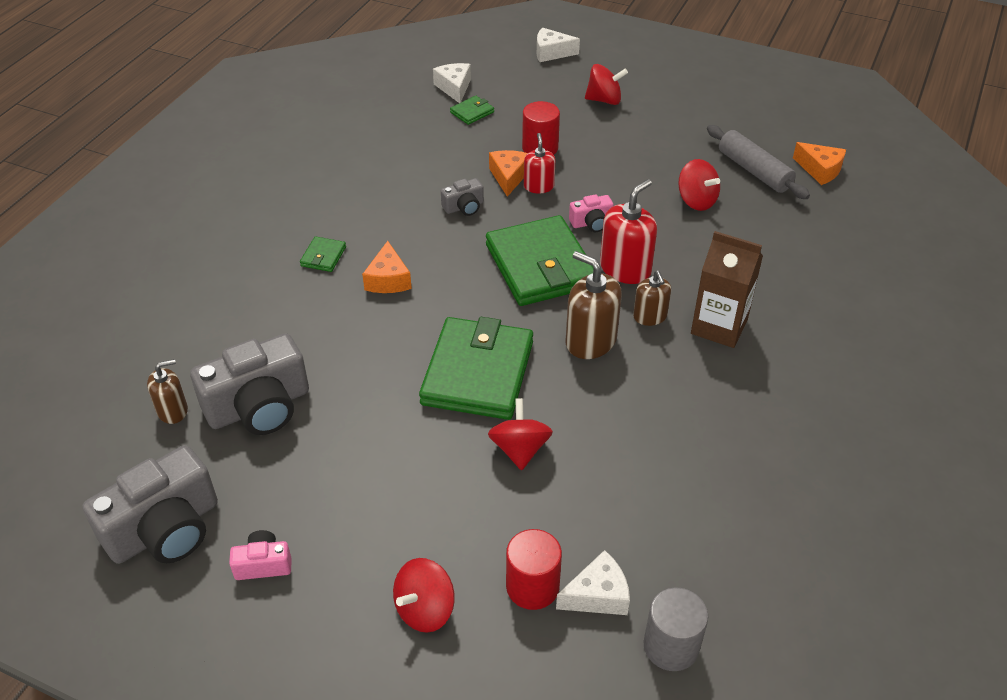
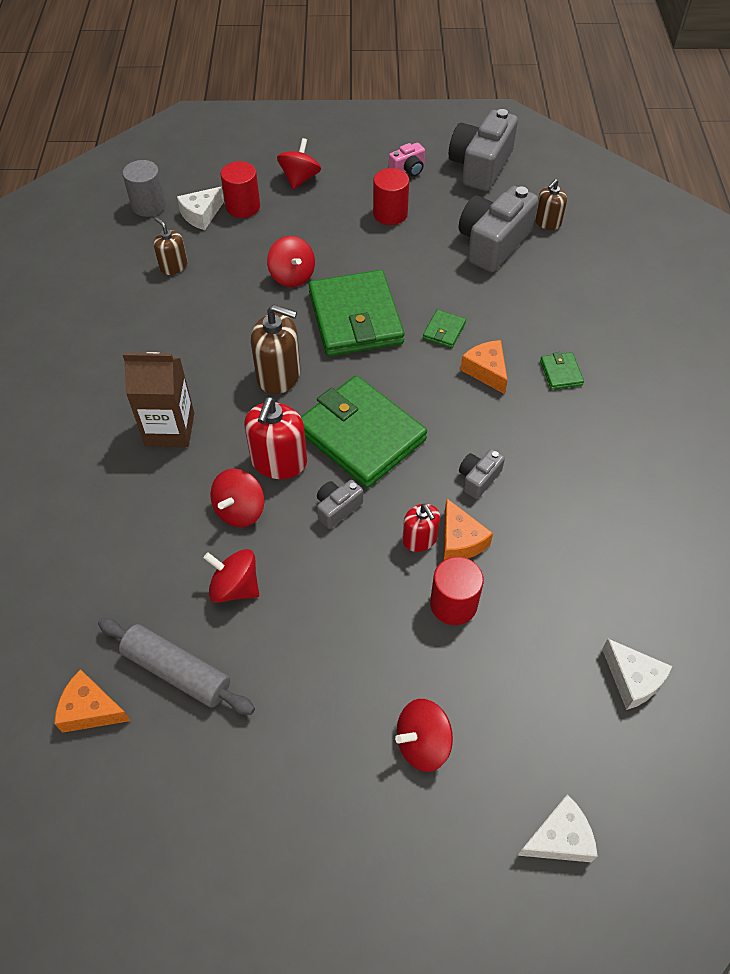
camera: 155 degrees right, 10 degrees up
green wallet [450,96,494,125] -> green wallet moved to [423,310,466,348]
pink camera [569,194,614,232] -> grey camera [317,480,363,529]
brown soap dispenser [633,271,671,326] -> brown soap dispenser moved to [154,217,188,275]
none -> red spinning top [210,469,264,527]
none -> red cylinder [373,168,409,225]

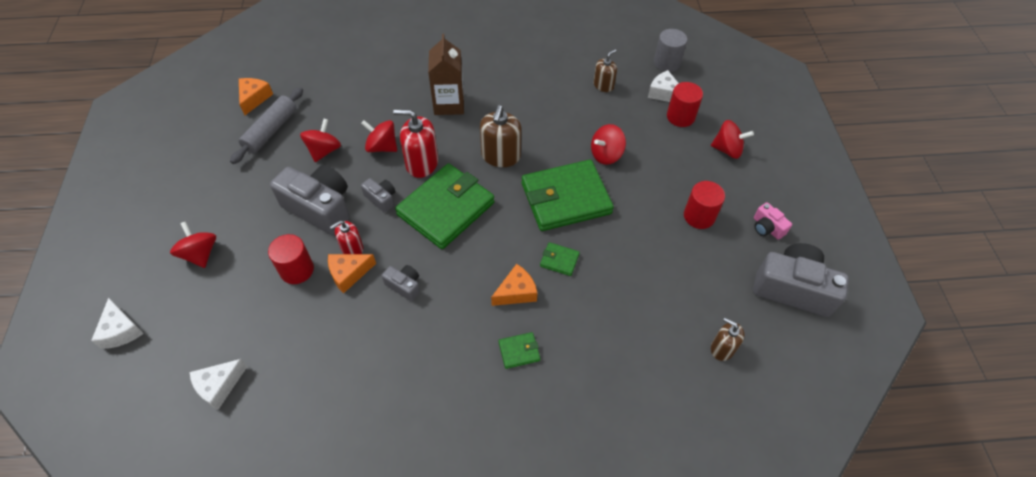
camera: 85 degrees right, 0 degrees up
grey camera [459,186,539,272] -> grey camera moved to [270,165,350,235]

